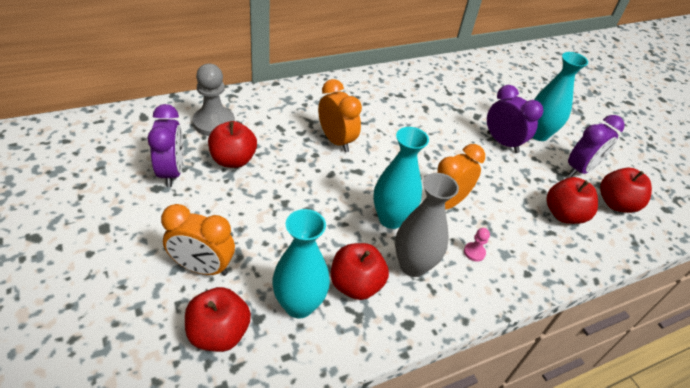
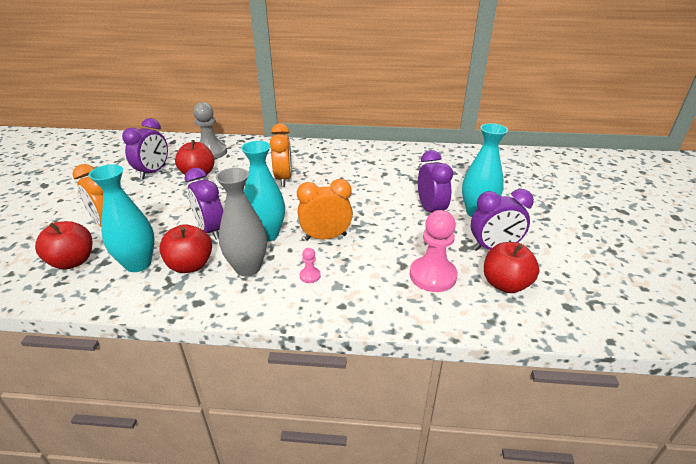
camera: 35 degrees right, 10 degrees down
red apple [546,177,598,224] -> pink pawn [410,210,458,292]
none -> purple clock [185,168,223,240]

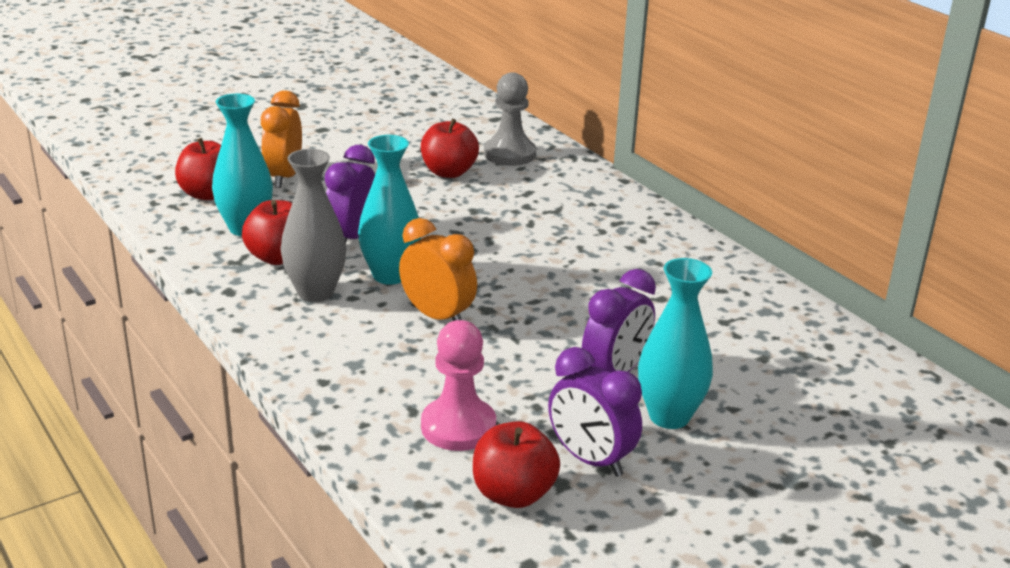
camera: 50 degrees right, 5 degrees down
purple clock [122,118,168,179] -> none
orange clock [270,124,292,187] -> none
pink pawn [300,248,321,283] -> none

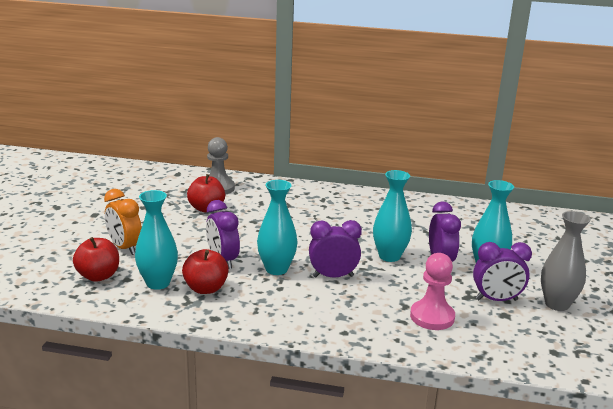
camera: 45 degrees left, 5 degrees down
grey vase [281,149,346,302] -> grey vase moved to [541,211,591,311]
orange clock [399,218,477,321] -> purple clock [309,220,362,278]
red apple [473,421,560,508] -> none
none -> turquoise vase [373,170,412,262]

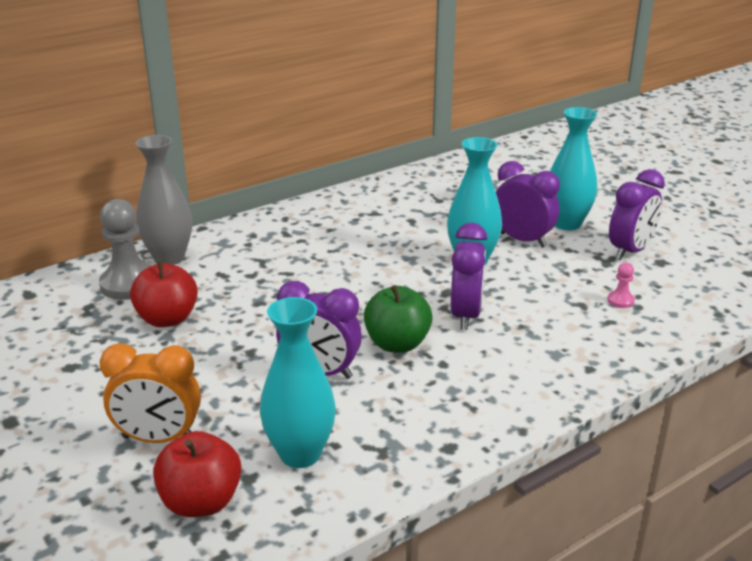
camera: 45 degrees left, 5 degrees up
red apple [182,249,229,294] -> none
turquoise vase [257,180,298,275] -> green apple [364,285,433,353]
purple clock [309,220,362,278] -> purple clock turned 150 degrees clockwise [451,223,487,330]
pink pawn [410,253,455,330] -> pink pawn [607,263,635,308], size x0.45
grey vase [541,211,591,311] -> grey vase moved to [135,135,192,265]

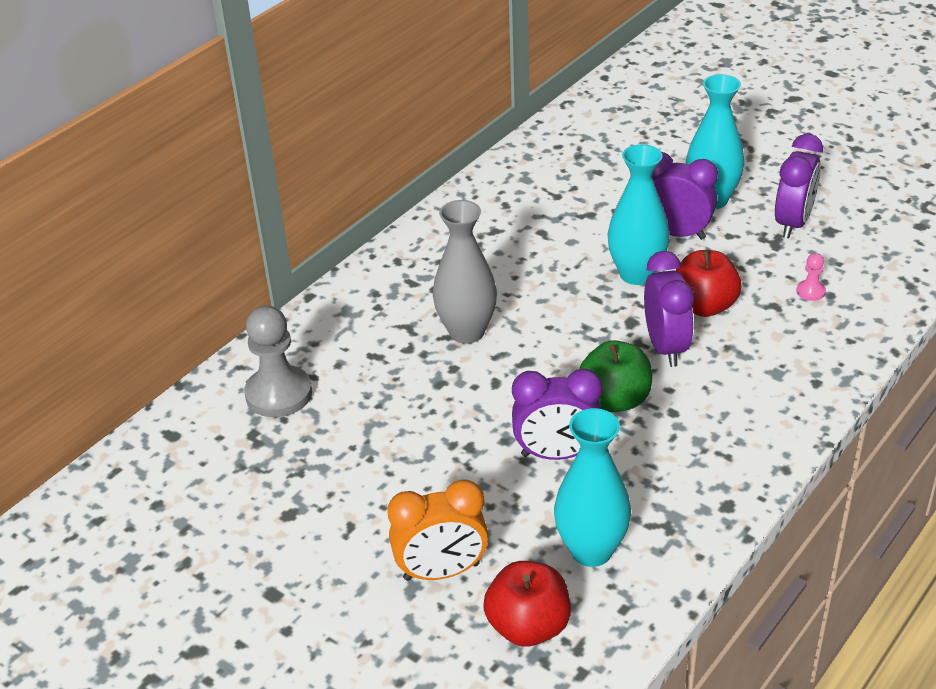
camera: 15 degrees left, 10 degrees up
red apple [130,261,198,327] -> red apple moved to [676,250,742,317]
grey vase [135,135,192,265] -> grey vase moved to [433,200,497,344]

